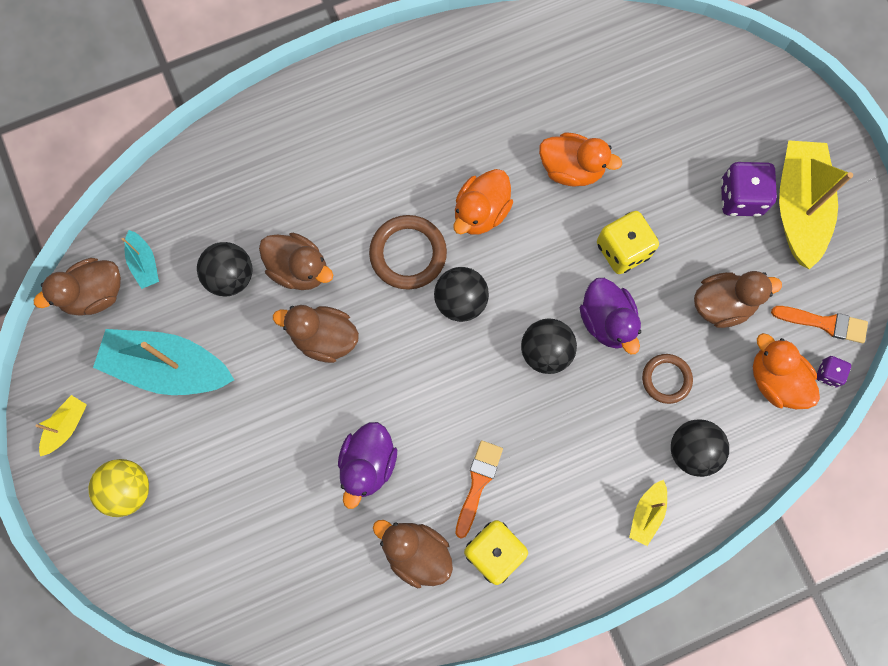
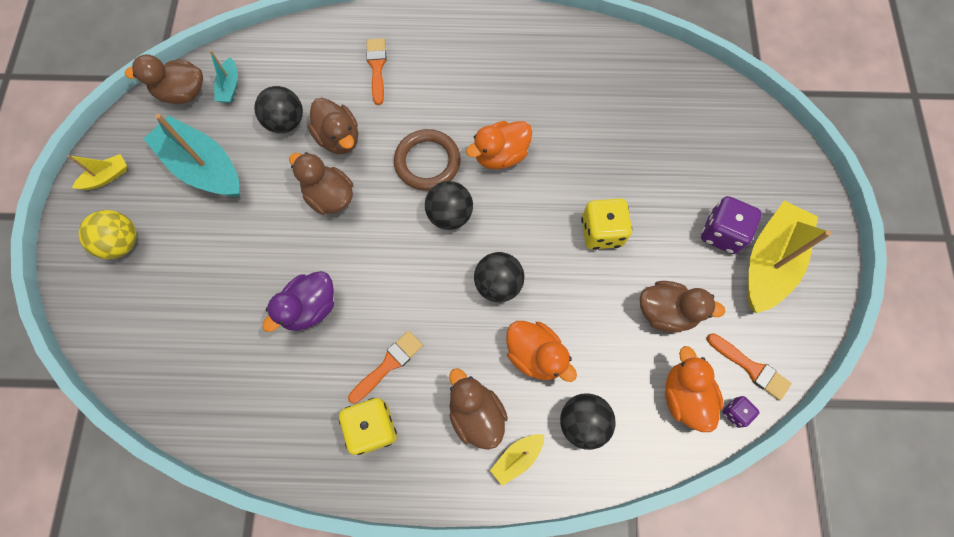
camera: 25 degrees right, 5 degrees down
brown duck [373,520,453,588] -> brown duck moved to [449,368,508,450]
orange duck [539,132,622,187] -> orange duck moved to [506,321,577,382]
purple duck [580,278,641,354] -> none
brown ring [642,354,693,404] -> none
none -> orange brush [366,38,387,105]

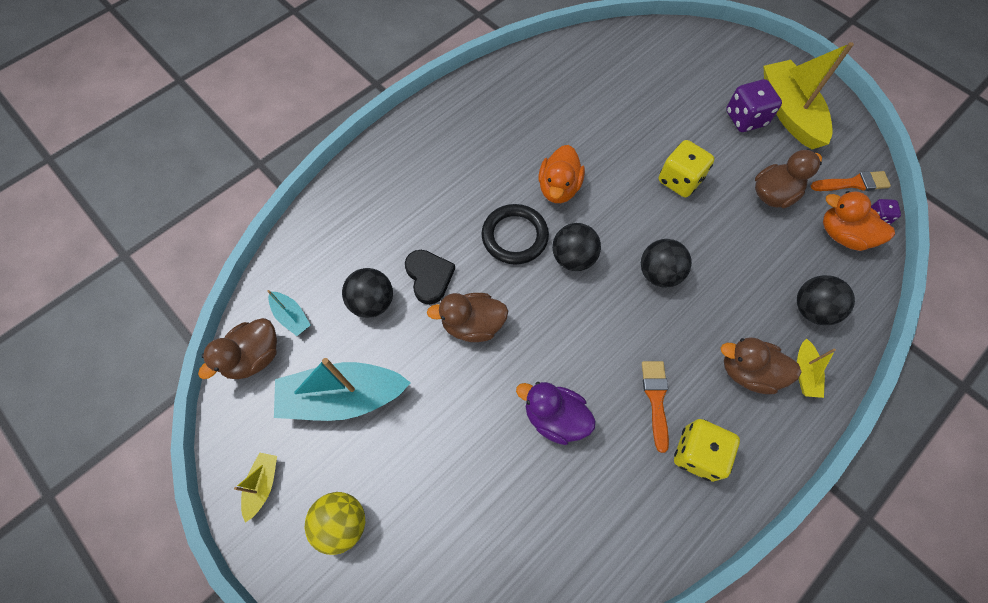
camera: 45 degrees left, 5 degrees down
purple duck [262,271,334,332] -> purple duck turned 120 degrees clockwise [516,382,596,445]
brown duck [308,98,358,154] -> black heart [405,250,455,305]
orange brush [366,38,387,105] -> none
brown ring [394,129,461,191] -> black ring [481,204,549,265]
orange duck [506,321,577,382] -> none

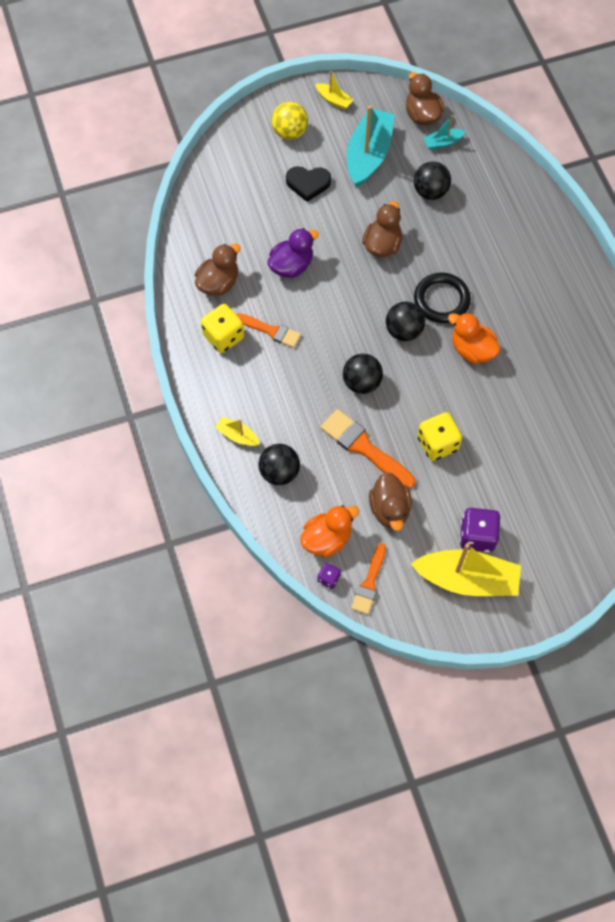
camera: 115 degrees right, 0 degrees up
black heart [405,250,455,305] -> black heart moved to [286,166,331,202]
brown duck [721,337,802,394] -> brown duck moved to [195,243,241,296]
none -> orange brush [320,409,416,489]

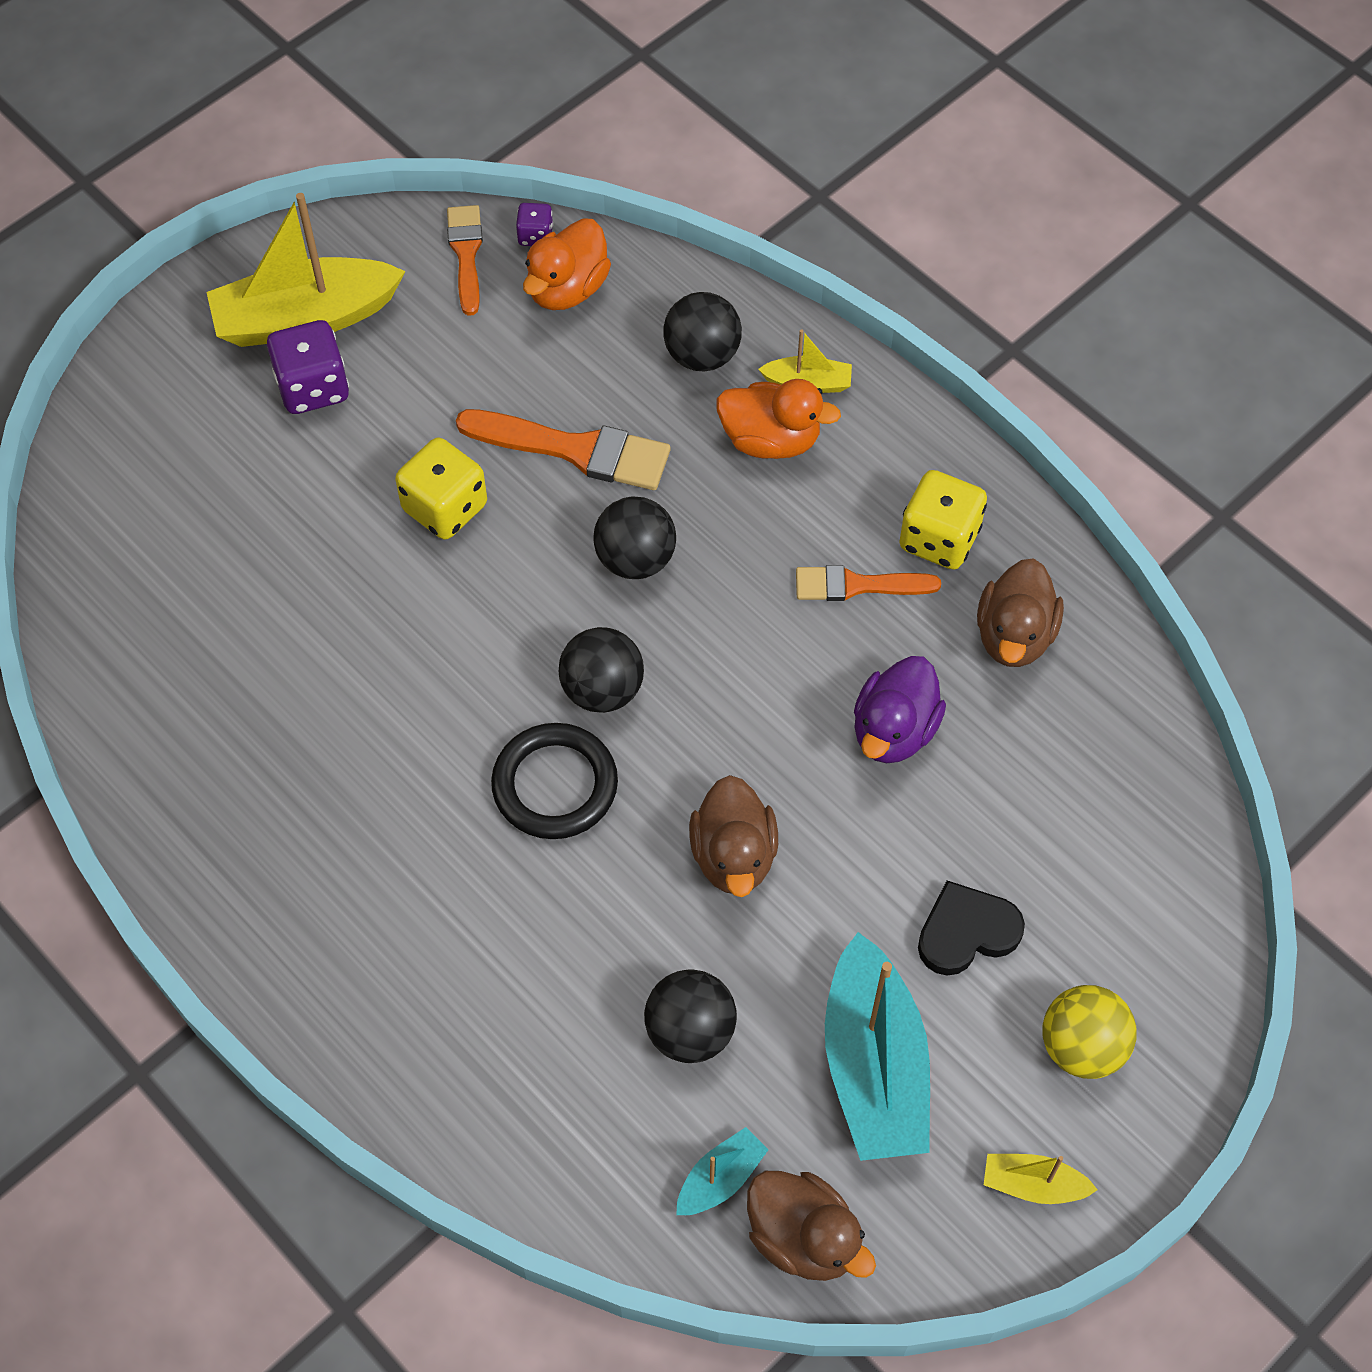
camera: 155 degrees right, 5 degrees down
brown duck [369,472,412,531] -> none
orange duck [448,312,501,364] -> orange duck moved to [716,379,841,459]

